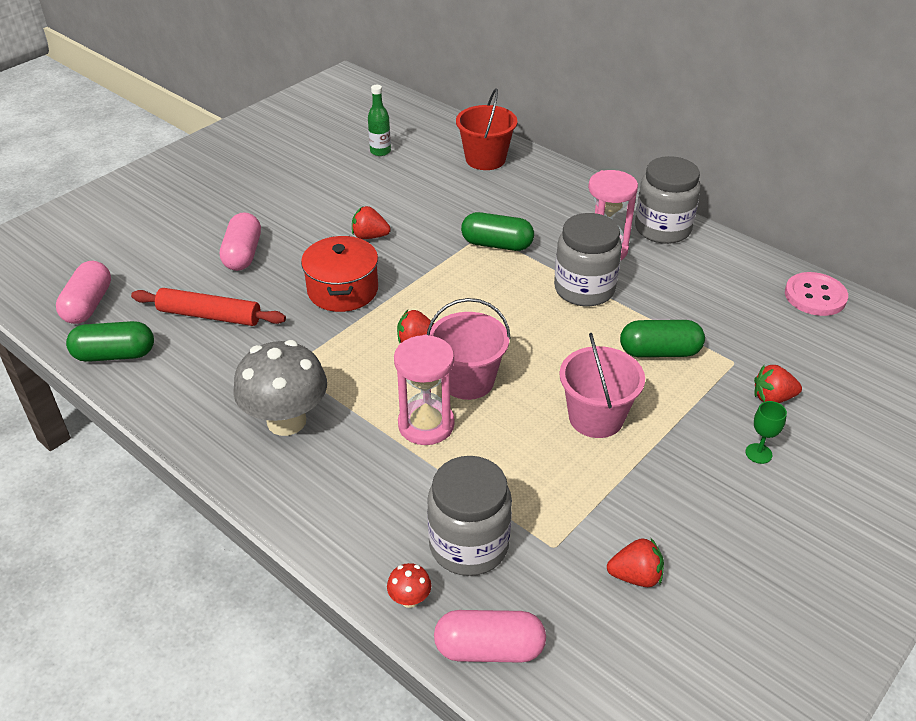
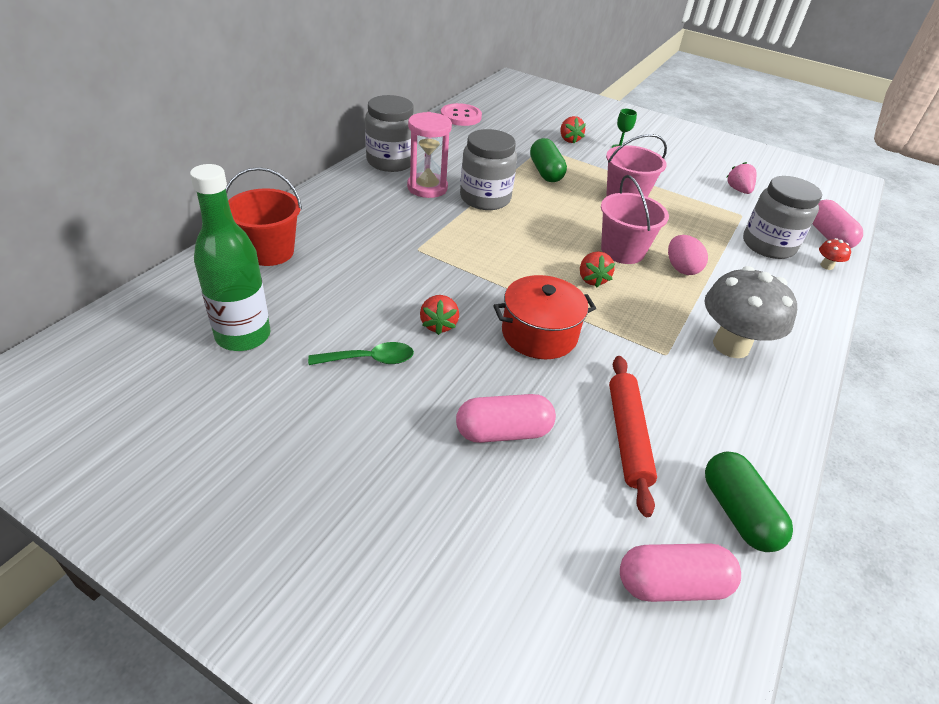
camera: 105 degrees left, 0 degrees up
green bottle [368,85,391,156] -> green bottle [190,164,271,351], size x1.86
pink hourglass [394,335,455,445] -> pink egg [668,235,708,275]
green capsule [461,212,534,251] -> none
red strawberry [607,538,664,587] -> pink strawberry [726,162,757,194]
none -> green spoon [308,342,414,365]

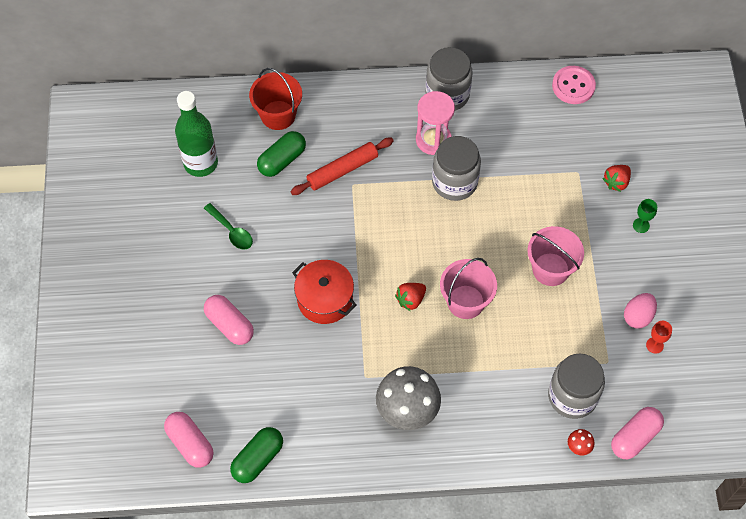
camera: 60 degrees right, 20 degrees up
red strawberry [420,295,459,335] -> none
green capsule [530,138,567,182] -> green capsule moved to [257,131,306,177]
red rolling pin [609,356,657,517] -> red rolling pin moved to [290,138,394,195]
pink egg [668,235,708,275] -> pink egg moved to [624,293,657,329]
pink strawberry [726,162,757,194] -> red goblet [646,321,672,354]

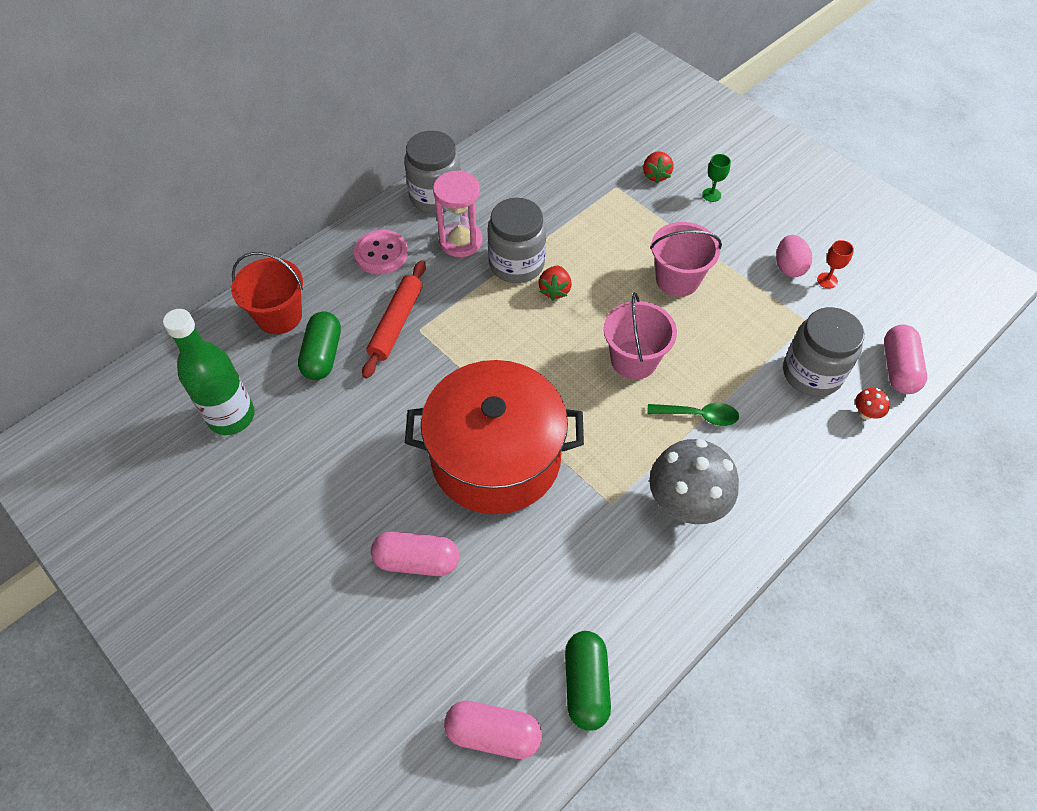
camera: 40 degrees left, 5 degrees down
green spoon [204,203,253,250] -> green spoon moved to [647,403,739,426]
red pot [292,260,356,324] -> red pot [405,360,584,514], size x1.74
red strawberry [395,283,426,311] -> red strawberry moved to [538,266,572,300]
pink button [552,66,596,104] -> pink button moved to [354,230,408,274]

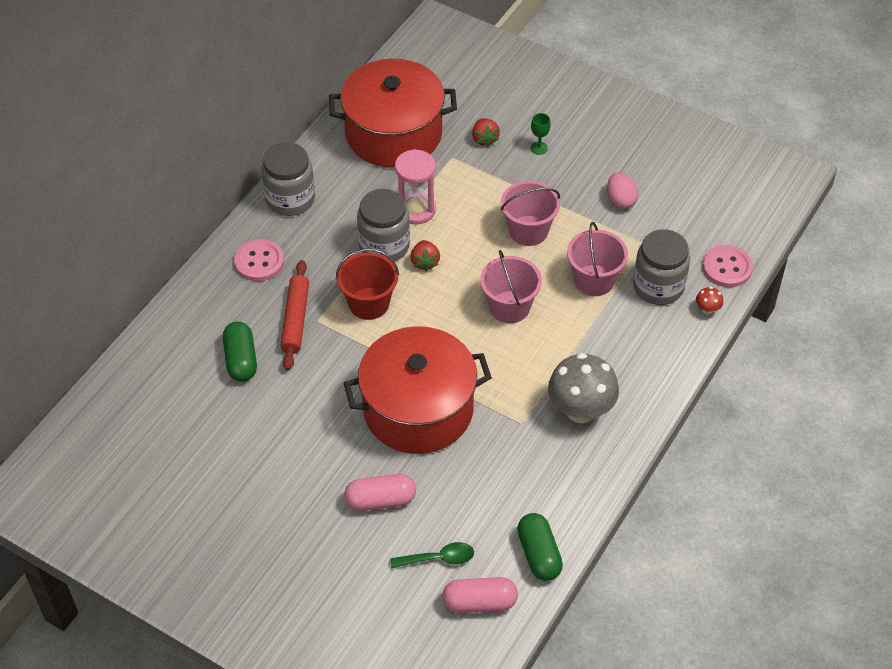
camera: 15 degrees left, 5 degrees down
green bottle [163,309,255,435] -> none
red bucket [231,252,303,334] -> red bucket moved to [336,249,399,320]
pink hourglass [433,170,482,257] -> pink hourglass moved to [395,149,436,224]
green spoon [647,403,739,426] -> green spoon moved to [390,542,474,568]
red goblet [817,240,854,289] -> none
pink capsule [884,325,927,394] -> pink button [702,245,753,287]
none -> red pot [329,59,457,168]
none -> pink bucket [567,222,628,296]

